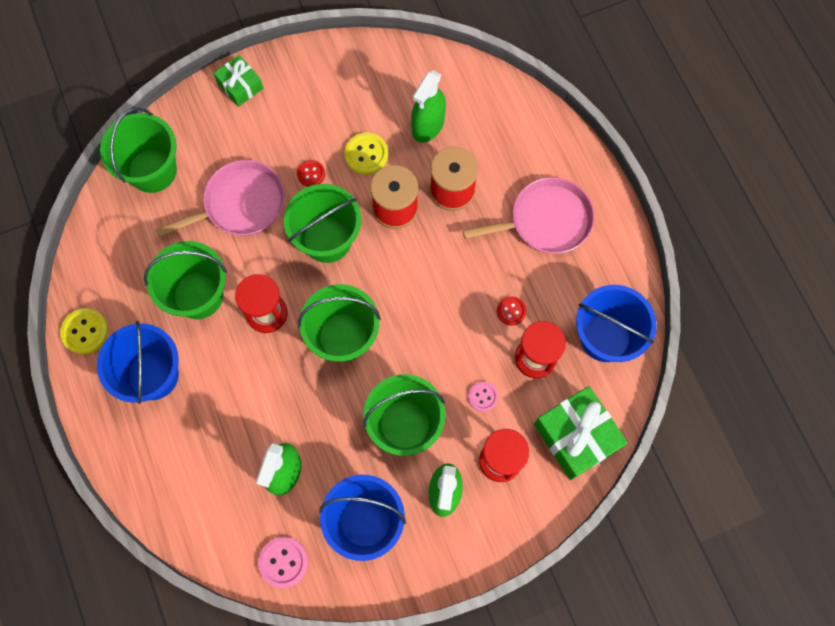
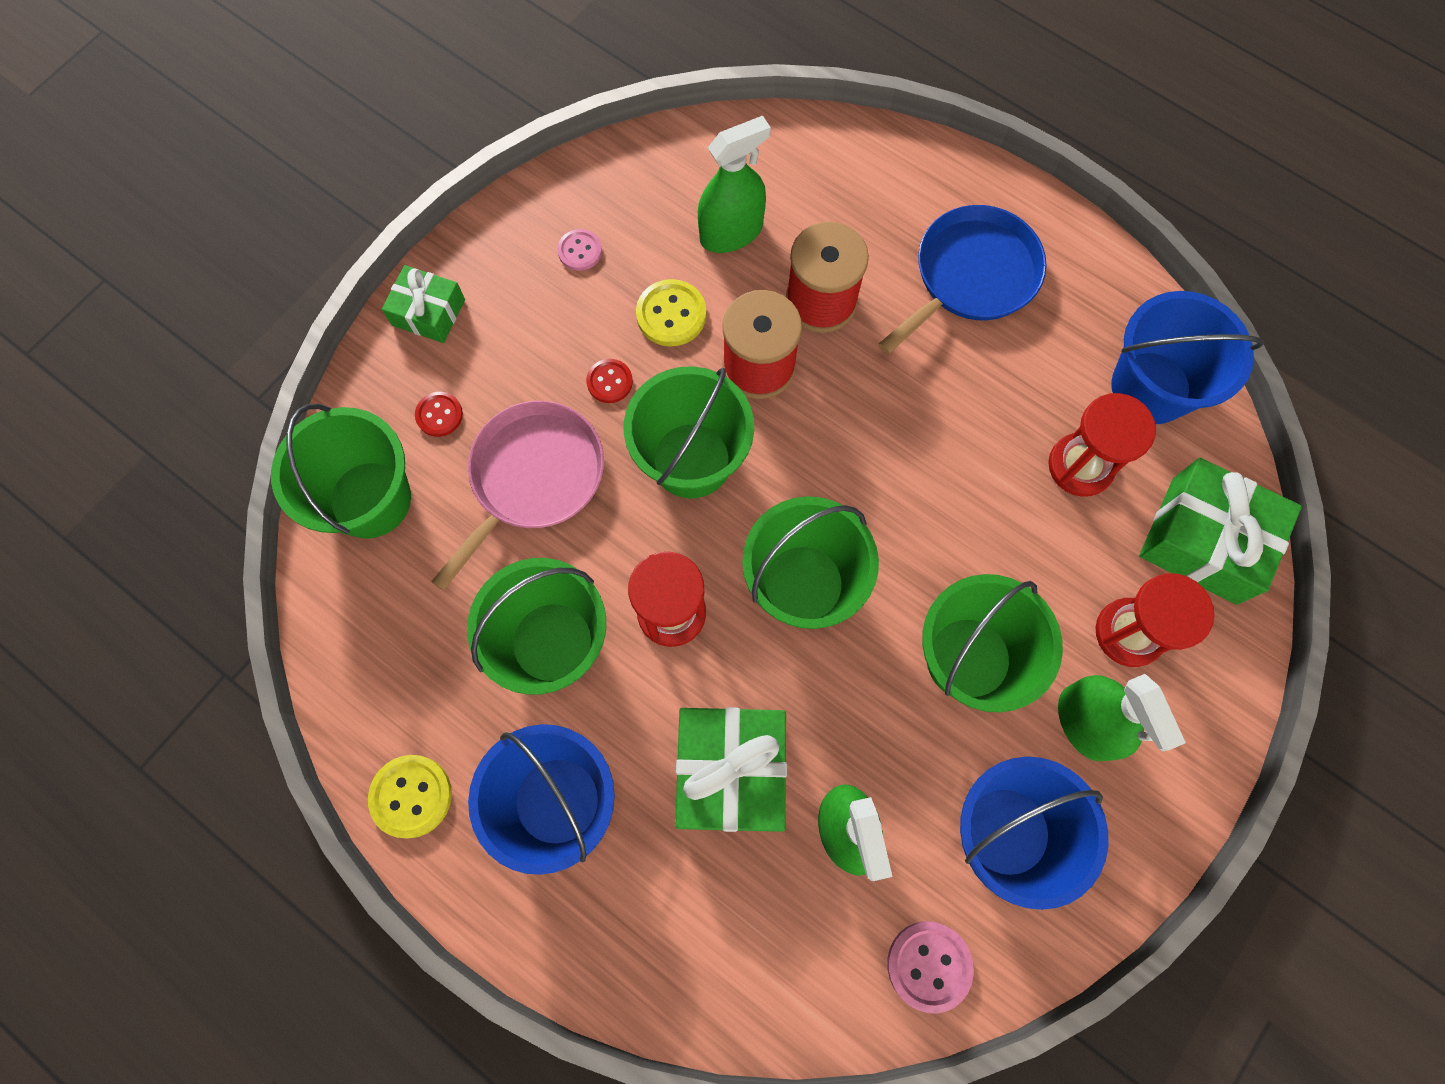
camera: 30 degrees left, 0 degrees up
green spray bottle [411,70,446,143] -> green spray bottle turned 120 degrees counterclockwise [698,116,771,253]
pink pan [463,177,594,254] -> blue pan [878,205,1047,354]
pink button [468,382,498,412] -> pink button moved to [557,229,602,271]
red button [497,296,526,326] -> red button moved to [415,392,463,437]
none -> green gift [675,707,787,832]

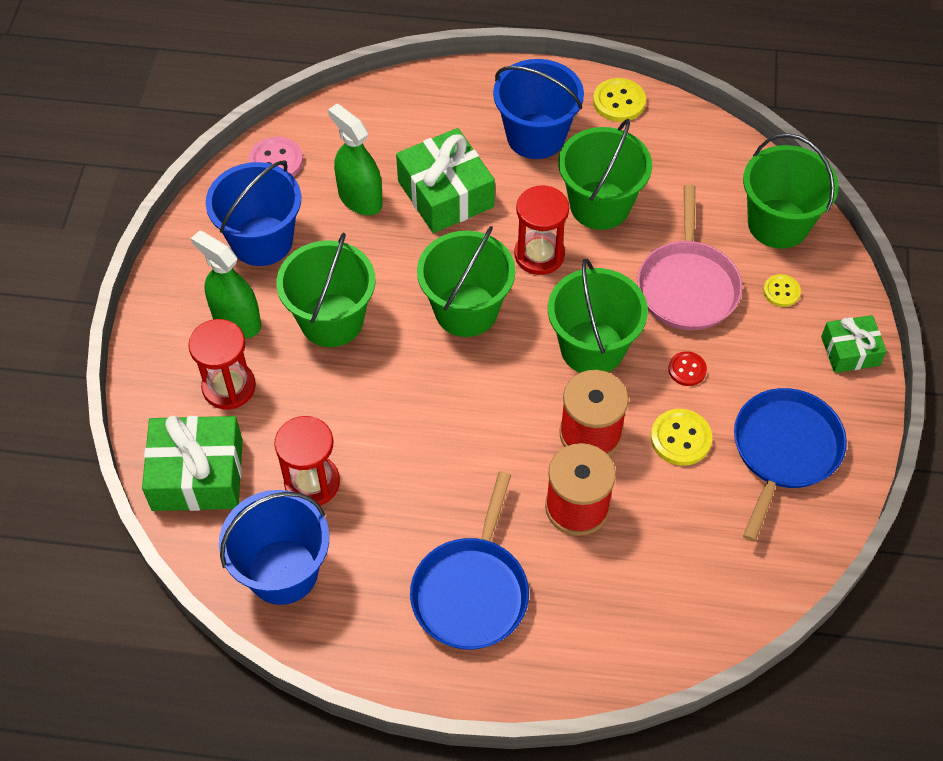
camera: 150 degrees right, 15 degrees down
red button [415,392,463,437] -> yellow button [763,274,801,307]
pink button [557,229,602,271] -> blue pan [734,388,847,542]
green spray bottle [698,116,771,253] -> none

